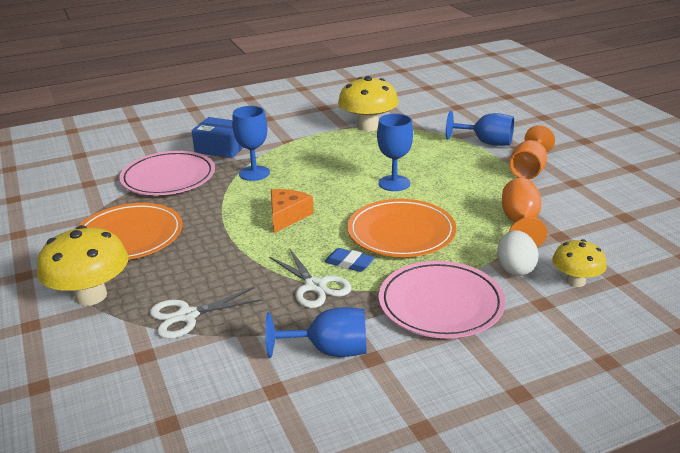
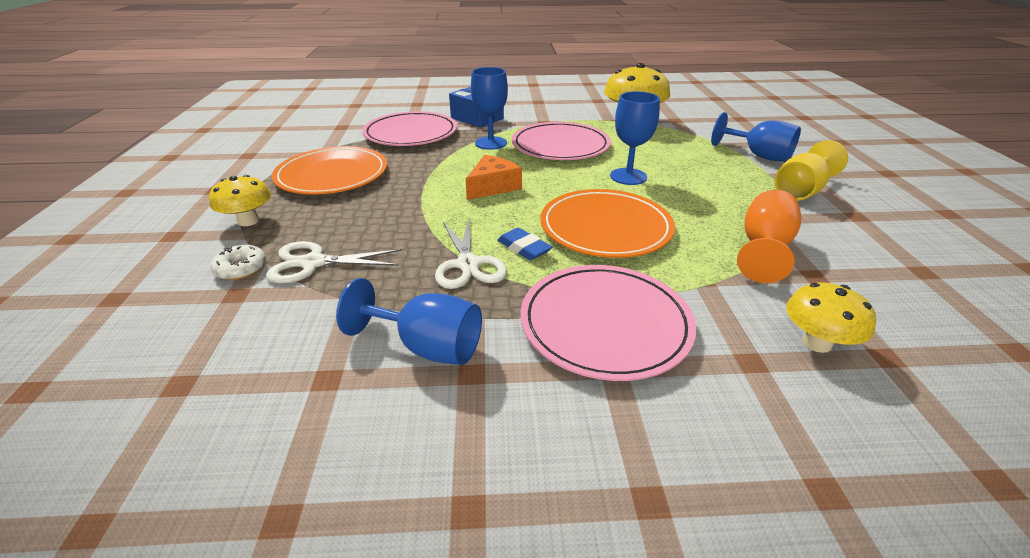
camera: 20 degrees right, 5 degrees up
yellow mushroom [37,225,128,306] -> yellow mushroom [209,175,271,226], size x0.60
white egg [497,230,539,276] -> none
orange goblet [509,125,555,180] -> yellow goblet [774,140,848,201]
none -> white donut [211,245,266,280]
none -> pink plate [512,122,611,160]

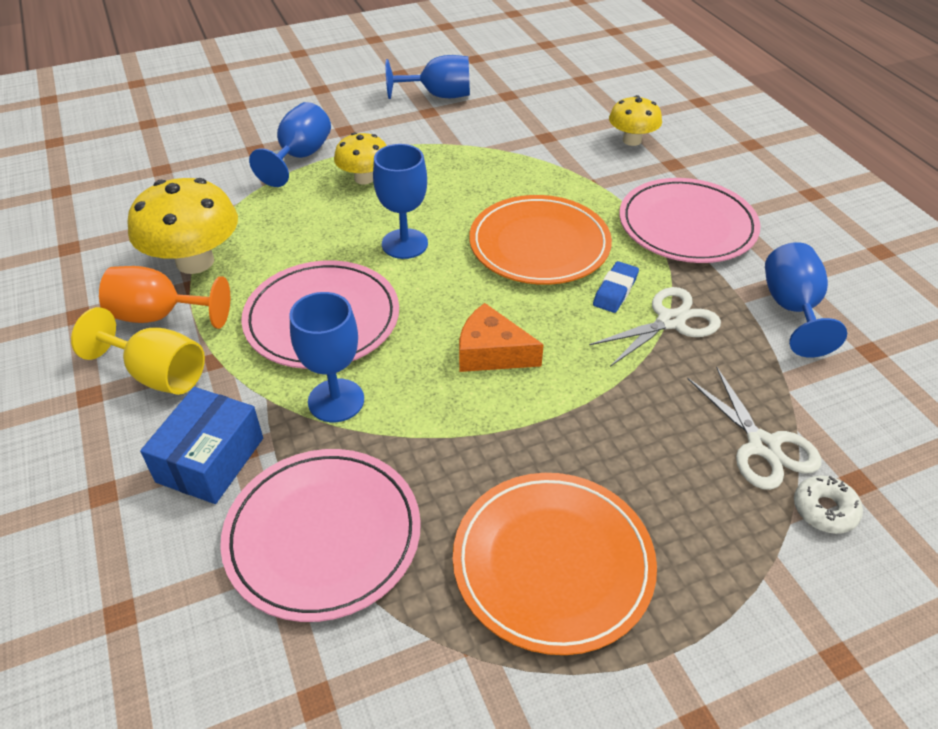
camera: 110 degrees left, 10 degrees up
yellow mushroom [209,175,271,226] -> yellow mushroom moved to [334,132,387,185]
orange goblet [737,190,801,283] -> orange goblet moved to [99,266,230,329]
yellow goblet [774,140,848,201] -> yellow goblet moved to [71,307,205,395]
none -> blue goblet [386,55,470,99]

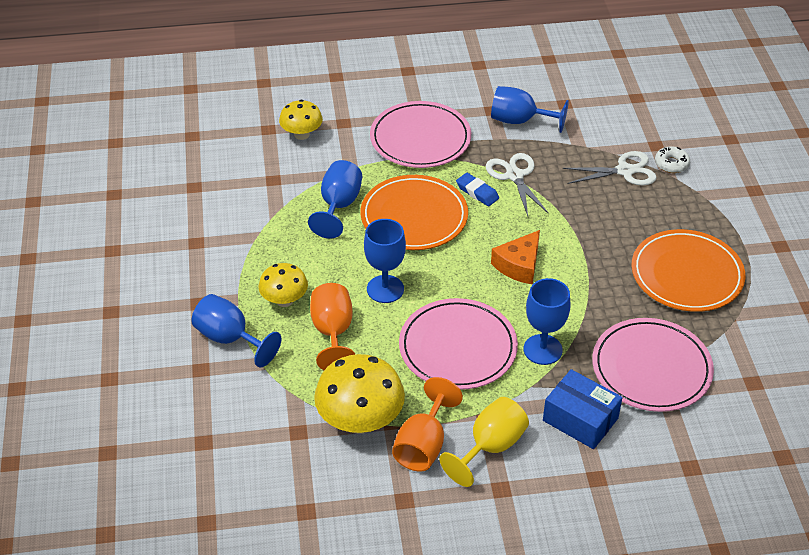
camera: 75 degrees left, 0 degrees up
blue goblet [386,55,470,99] -> blue goblet moved to [308,160,362,239]
none -> orange goblet [310,283,356,370]

